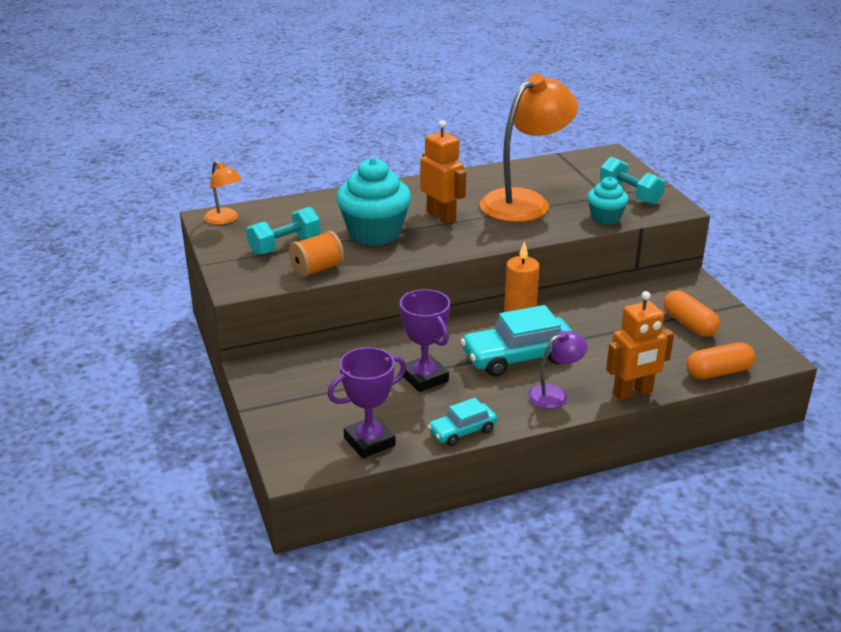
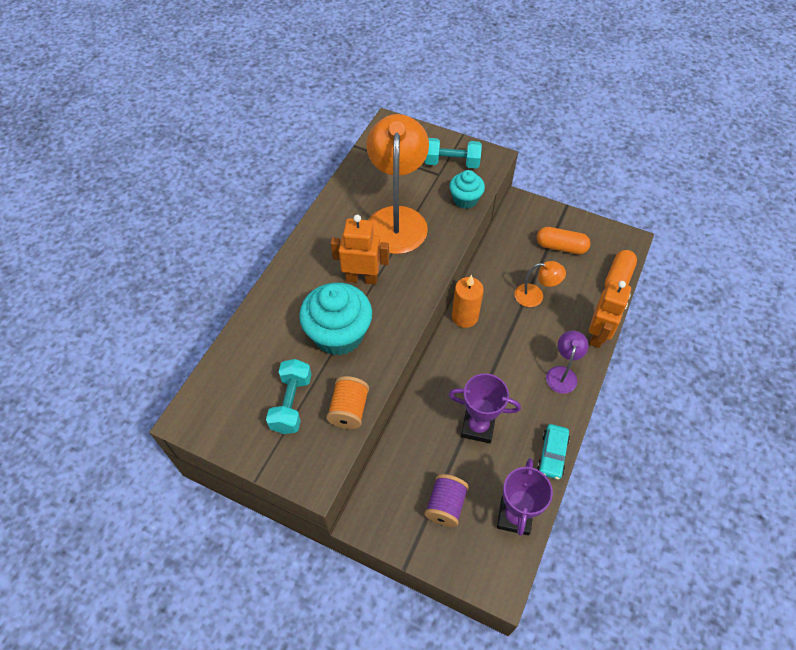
camera: 45 degrees left, 25 degrees up
orange lamp [204,161,242,225] -> orange lamp moved to [514,261,566,307]
turquoise car [461,305,573,377] -> none
none -> purple spool [425,474,469,527]

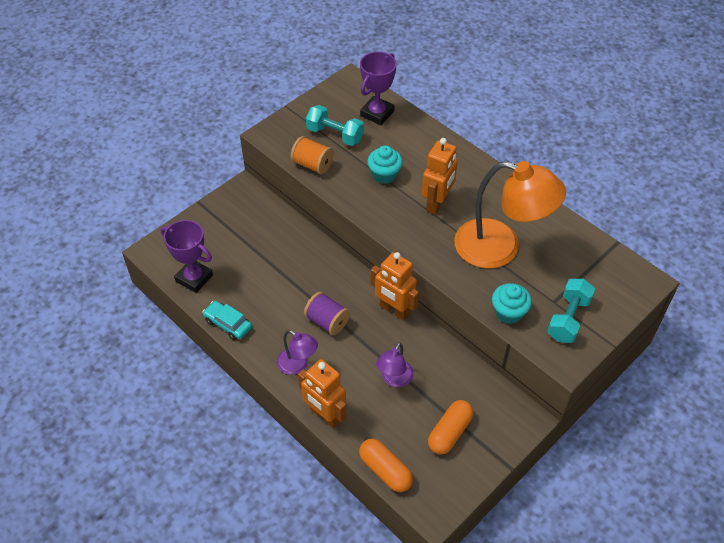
camera: 110 degrees right, 5 degrees down
turquoise cupcake [299,283,372,356] -> turquoise cupcake [367,146,403,184], size x0.57
purple spool [425,474,469,527] -> purple spool moved to [304,292,350,335]
purple trophy [449,373,521,443] -> purple trophy moved to [360,52,396,125]
orange candle [452,275,484,328] -> orange robot [370,252,419,320]
orange lamp [514,261,566,307] -> purple lamp [376,342,414,387]

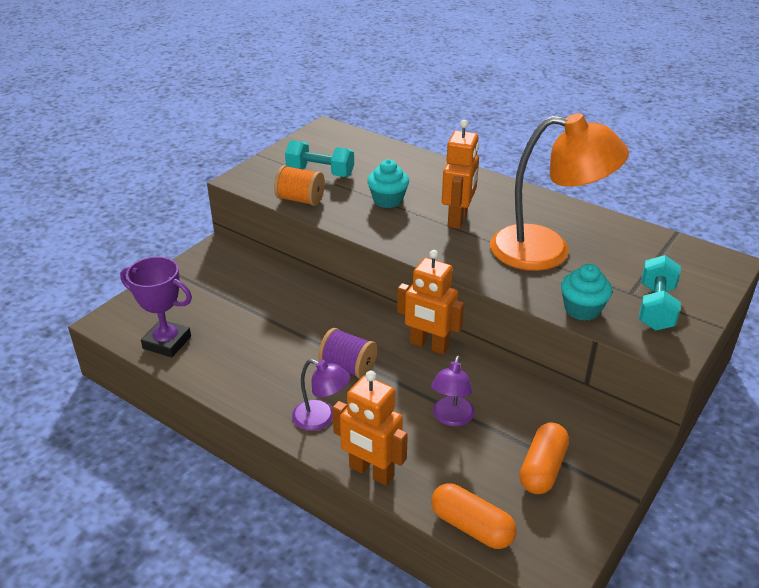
camera: 10 degrees left, 15 degrees down
turquoise car [202,301,252,340] -> none
purple trophy [360,52,396,125] -> none

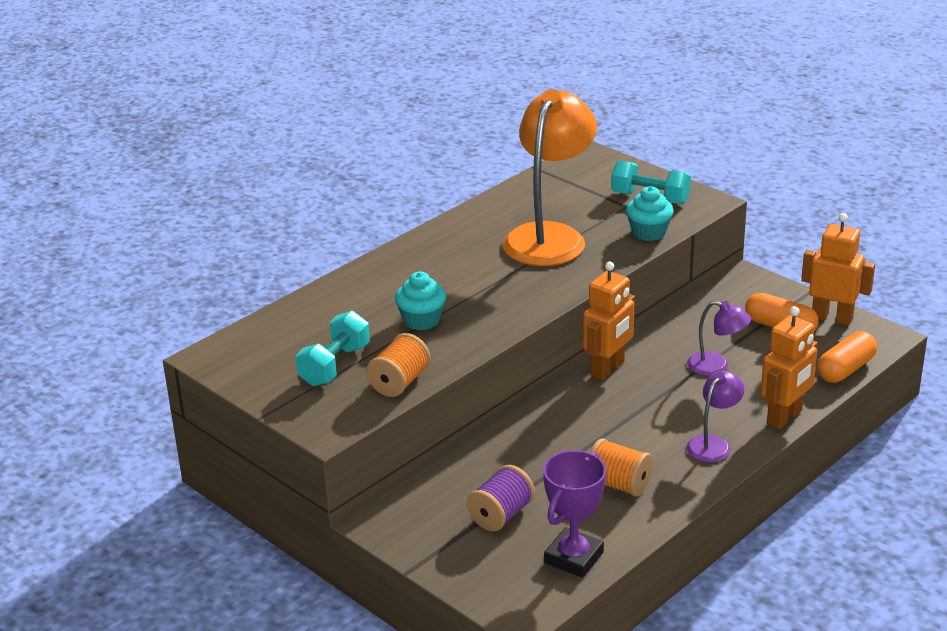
camera: 80 degrees left, 5 degrees down
purple spool [318,328,377,379] -> purple spool moved to [467,465,535,531]
orange robot [442,120,479,229] -> orange robot moved to [801,213,875,326]
none -> orange spool [590,439,653,497]

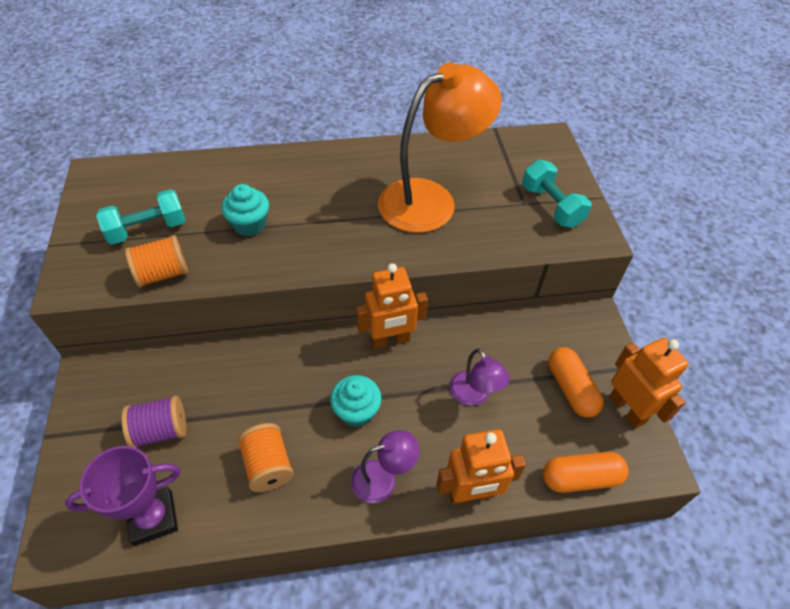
camera: 35 degrees right, 20 degrees up
turquoise cupcake [626,186,674,241] -> turquoise cupcake moved to [330,375,382,427]

